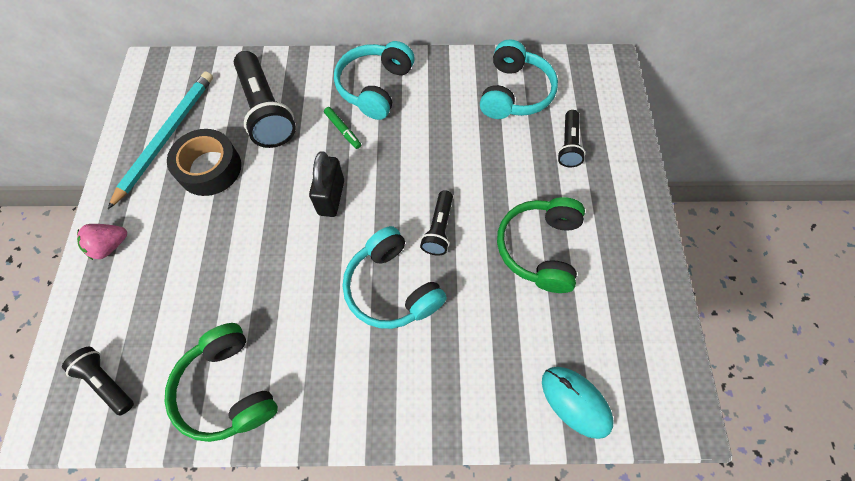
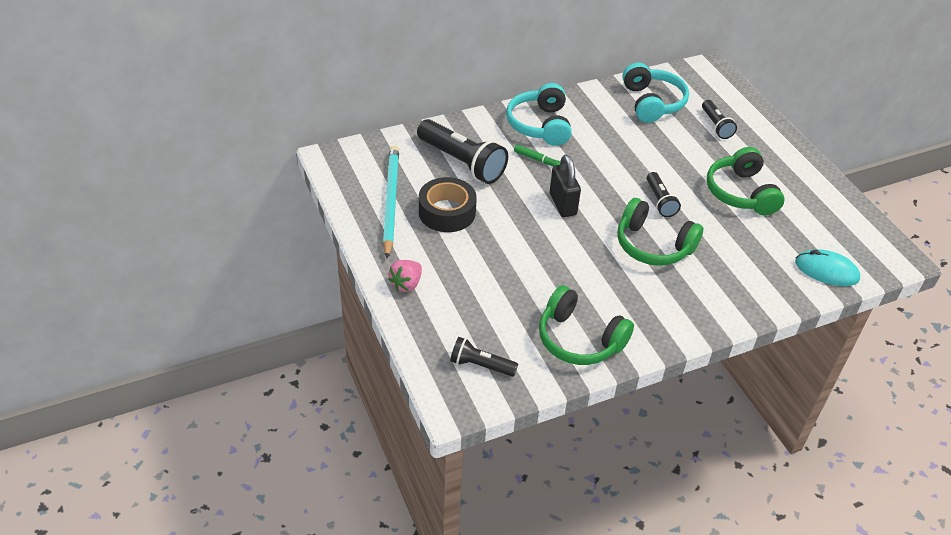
camera: 25 degrees left, 20 degrees down
turquoise headphones [343,226,447,329] -> green headphones [617,198,703,266]

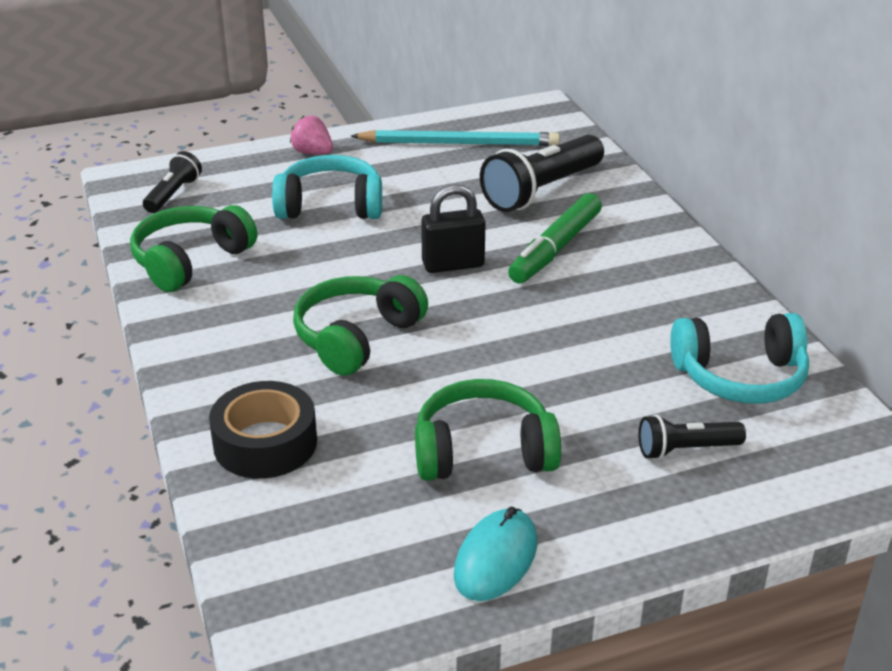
camera: 95 degrees right, 10 degrees down
black tape [419,177,477,232] -> black tape moved to [209,381,317,479]
turquoise headphones [506,83,572,146] -> turquoise headphones moved to [272,155,382,219]
green marker [514,145,560,167] -> green marker [508,193,602,283], size x2.04
black flashlight [647,172,681,217] -> none
turquoise mouse [795,249,860,286] -> turquoise mouse moved to [454,507,537,601]

